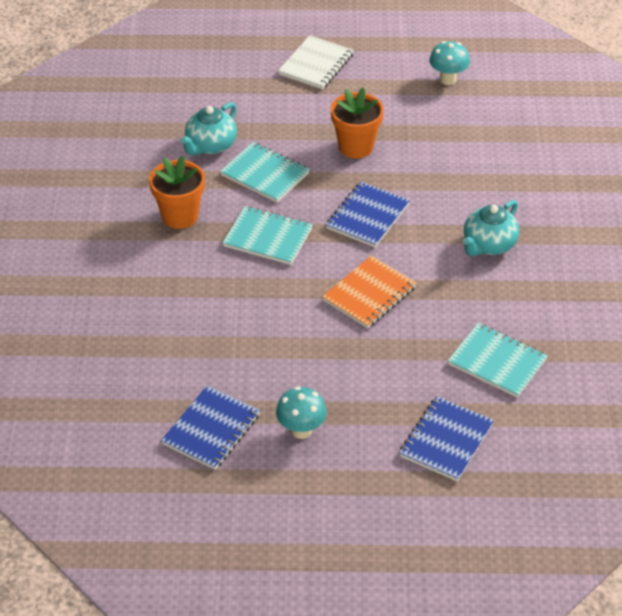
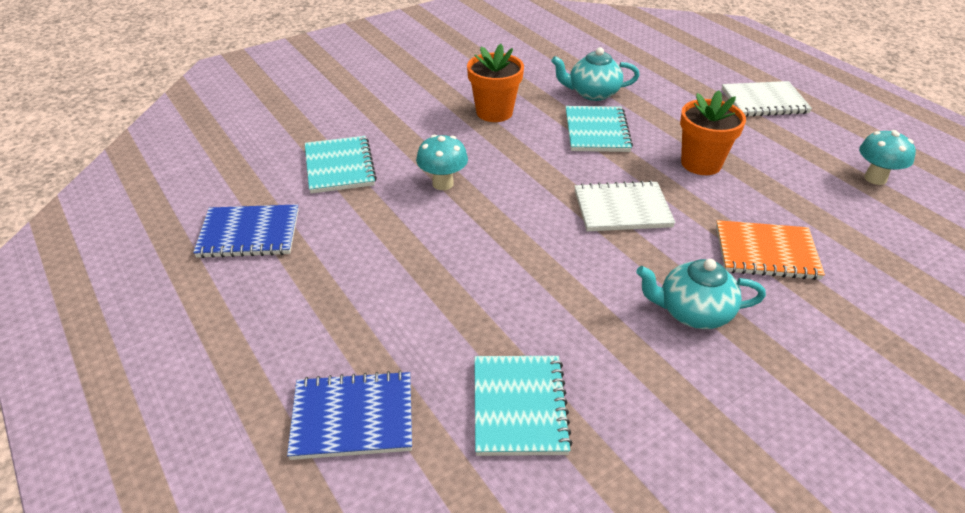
camera: 55 degrees right, 5 degrees down
turquoise notebook [222,206,313,265] -> turquoise notebook moved to [305,136,377,193]
turquoise mushroom [276,386,327,439] -> turquoise mushroom moved to [416,135,468,190]
orange notebook [322,255,416,328] -> orange notebook moved to [716,220,825,280]
blue notebook [326,182,410,247] -> white notebook [575,180,676,231]

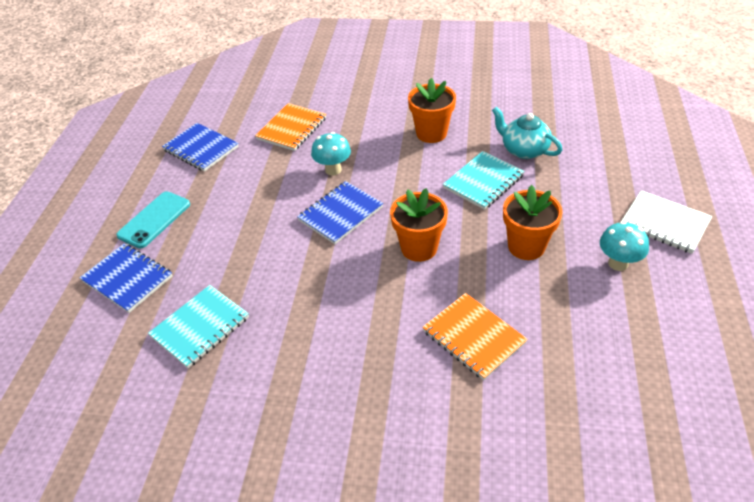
camera: 45 degrees right, 5 degrees up
turquoise notebook [305,136,377,193] -> orange notebook [255,103,326,151]
white notebook [575,180,676,231] -> orange flower pot [390,188,448,262]
turquoise teapot [636,259,766,329] -> none
turquoise mushroom [859,130,916,185] -> turquoise mushroom moved to [600,221,649,271]
none -> turquoise phone [116,191,190,248]
none -> blue notebook [297,181,383,244]

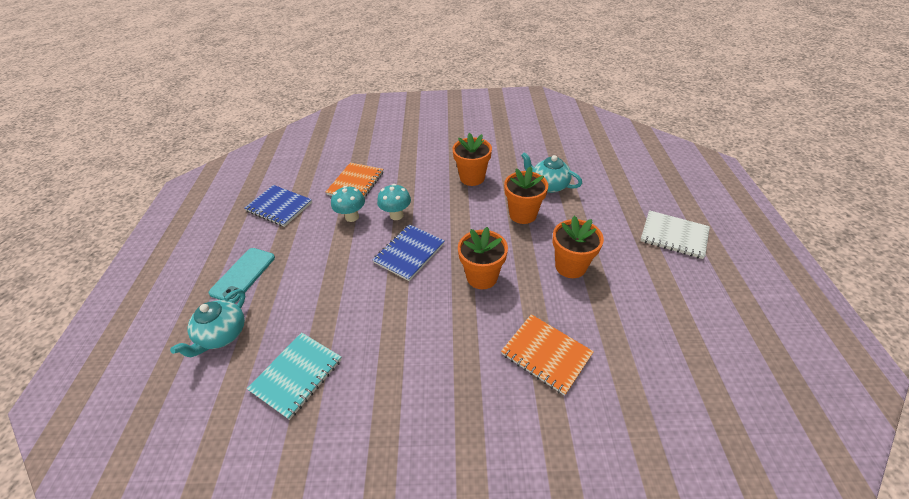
camera: 10 degrees left, 0 degrees up
blue notebook [80,243,173,313] -> turquoise teapot [170,289,246,357]
turquoise notebook [443,151,524,210] -> orange flower pot [504,166,548,224]
turquoise mushroom [600,221,649,271] -> turquoise mushroom moved to [331,186,365,222]

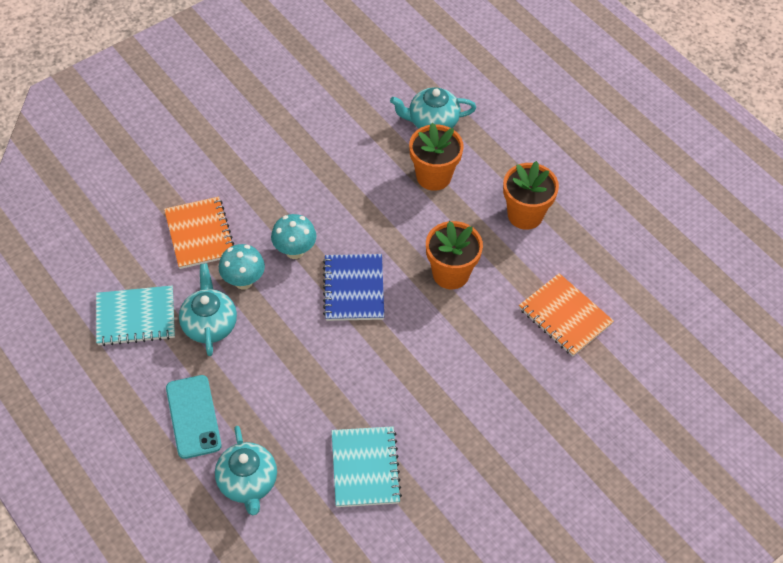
camera: 40 degrees left, 10 degrees up
blue notebook [245,185,312,227] -> turquoise notebook [96,286,175,346]
orange flower pot [452,133,492,186] -> none
orange notebook [501,314,594,396] -> orange notebook turned 45 degrees clockwise [519,273,614,356]
white notebook [640,210,710,259] -> none
none -> turquoise teapot [179,263,237,356]

